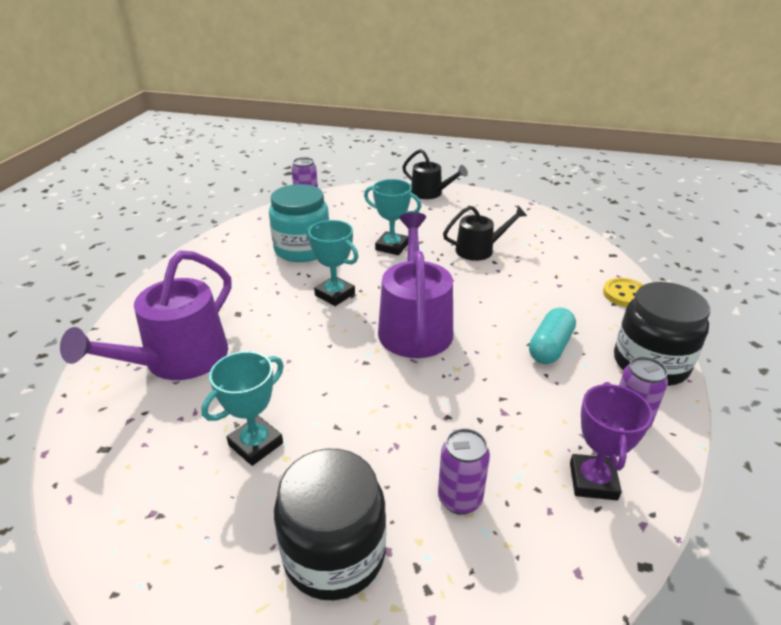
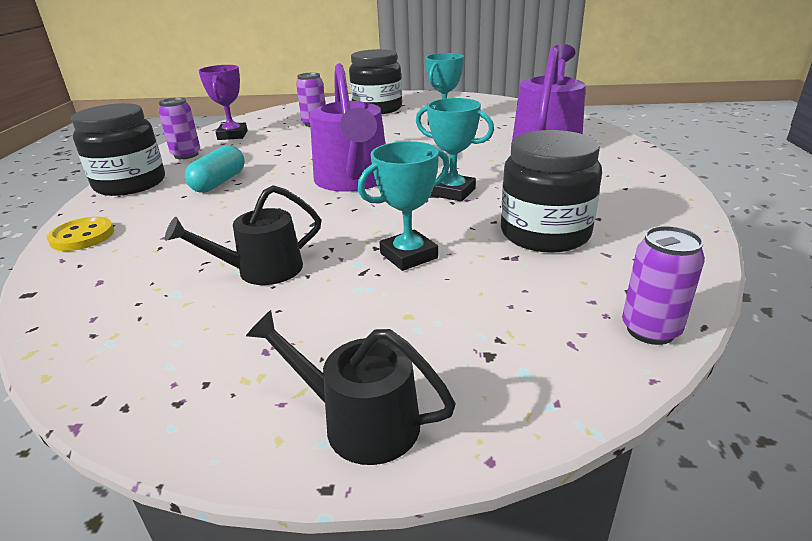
camera: 170 degrees right, 5 degrees down
turquoise jar [269,184,329,262] -> black jar [501,130,602,253]
turquoise trophy [364,179,421,255] -> turquoise trophy turned 45 degrees counterclockwise [358,141,450,271]

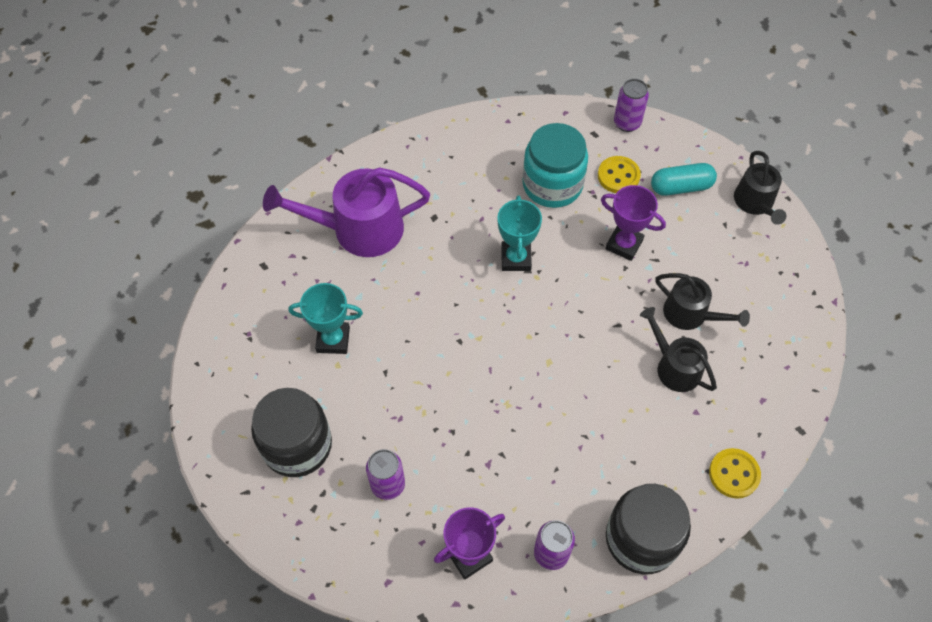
camera: 120 degrees left, 30 degrees up
turquoise capsule [185,145,245,193] -> turquoise capsule moved to [651,163,717,196]
purple watering can [310,63,385,192] -> none
turquoise trophy [358,141,450,271] -> purple trophy [601,185,666,261]
black jar [501,130,602,253] -> turquoise jar [522,123,588,208]
none -> yellow button [598,156,641,193]
none -> black watering can [640,307,717,392]

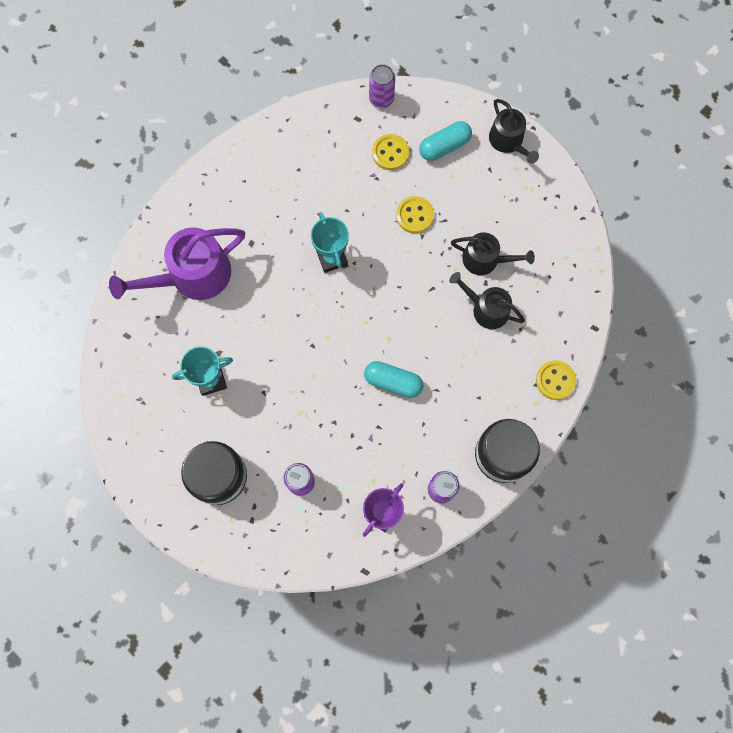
camera: 20 degrees left, 15 degrees up
turquoise jar [522,123,588,208] -> none
purple trophy [601,185,666,261] -> yellow button [396,196,434,233]
none -> turquoise capsule [364,361,423,398]

